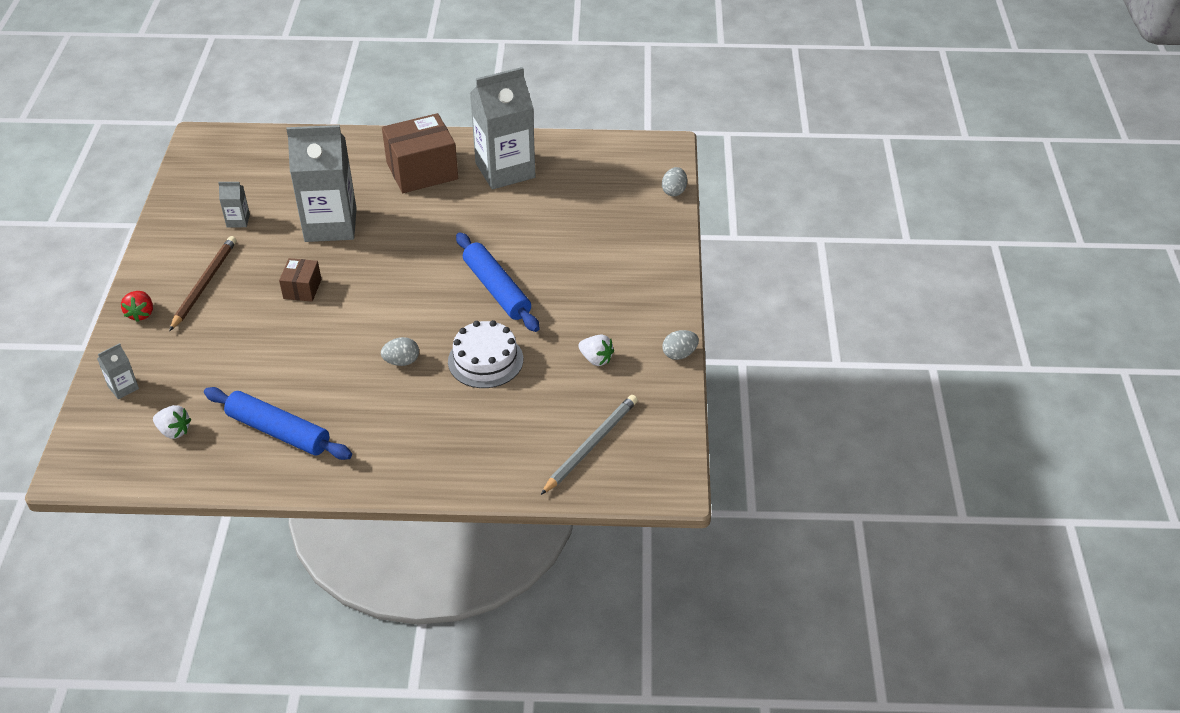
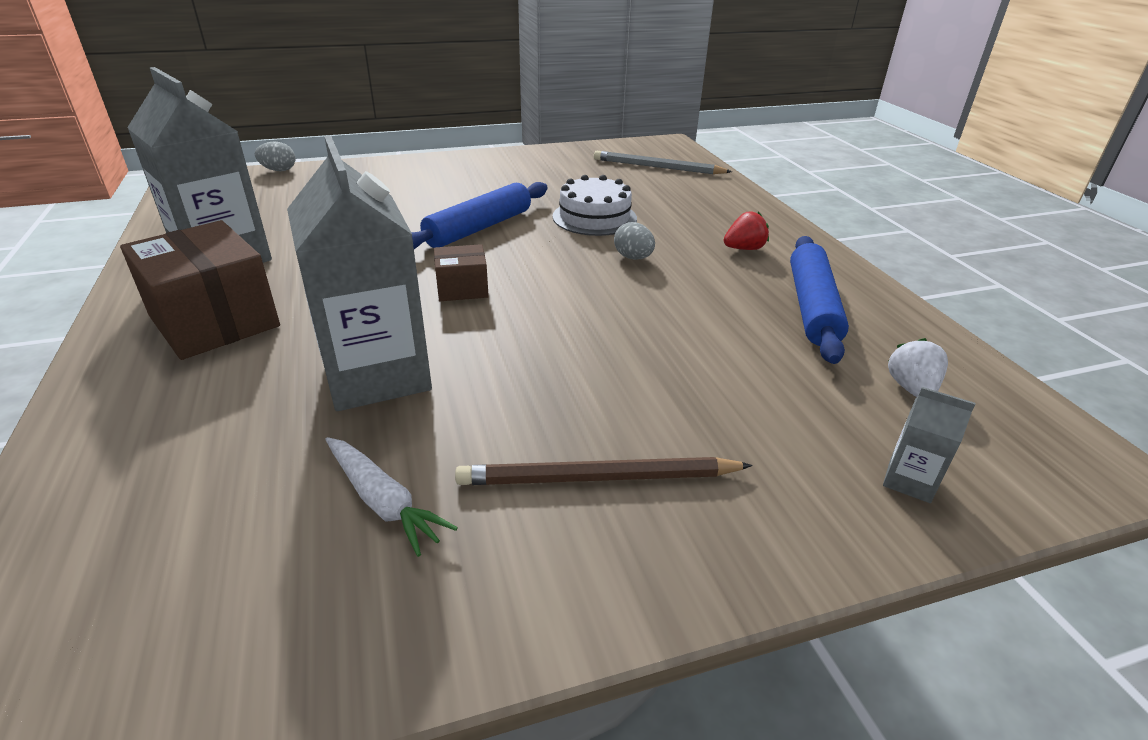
camera: 110 degrees left, 10 degrees down
red strawberry [121,291,153,322] -> red strawberry moved to [724,211,769,250]
grey carton [218,182,250,228] -> white carrot [325,437,458,557]
brown box [279,258,321,302] -> brown box moved to [434,244,489,301]
white strawberry [578,335,614,366] -> none
grey egg [663,330,699,360] -> none

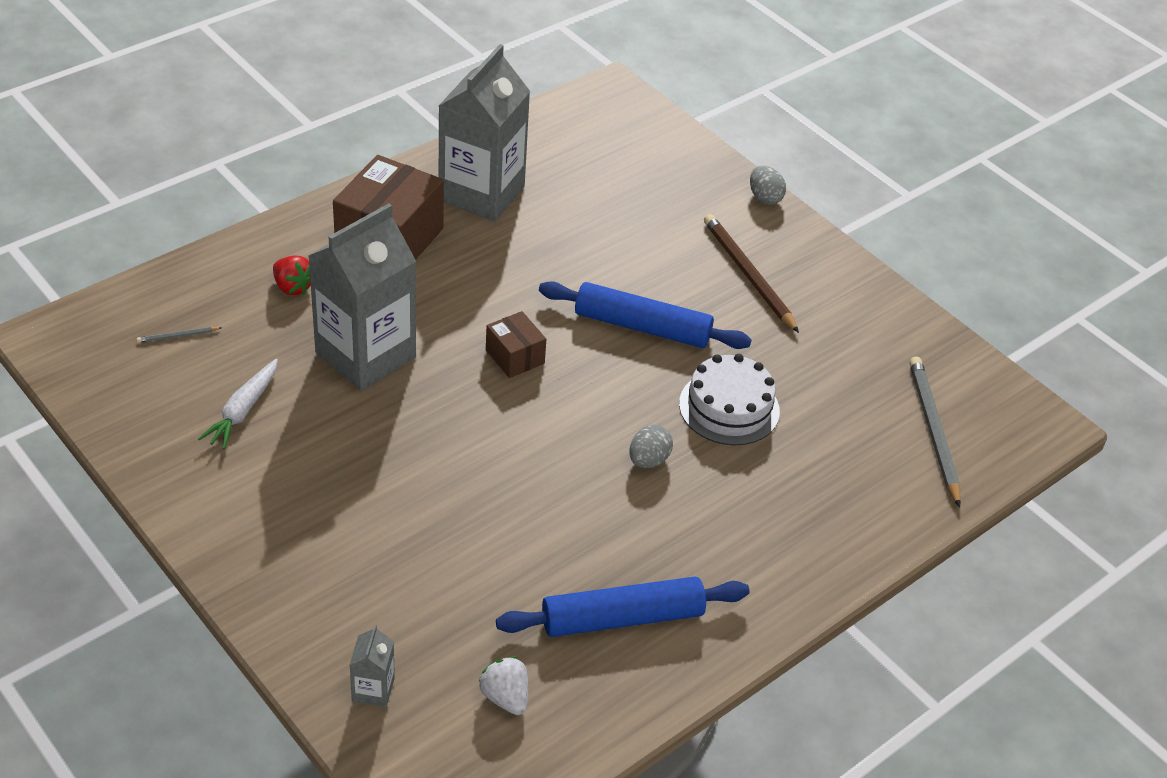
camera: 65 degrees right, 10 degrees up
grey egg [255,141,295,171] -> grey egg moved to [750,166,786,205]
brown pencil [455,457,752,485] -> brown pencil moved to [704,214,799,333]
red strawberry [724,211,769,250] -> red strawberry moved to [273,256,311,295]
white strawberry [888,338,948,397] -> white strawberry turned 105 degrees counterclockwise [478,656,528,715]
none -> grey pencil [136,327,222,343]

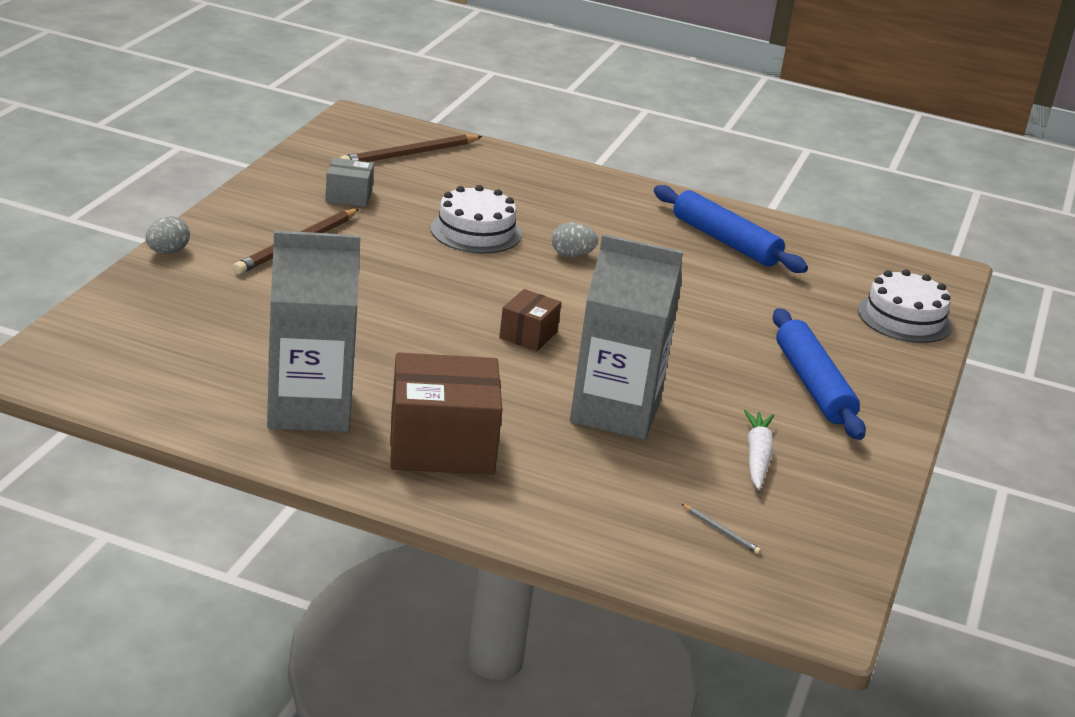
camera: 120 degrees left, 15 degrees down
white carrot [198,359,278,449] -> white carrot turned 75 degrees counterclockwise [744,410,774,490]
red strawberry [273,256,311,295] -> none
grey carton [350,624,395,707] -> white cake [858,269,952,343]
white strawberry [478,656,528,715] -> none
blue rolling pin [539,281,752,349] -> blue rolling pin moved to [773,308,866,440]
grey pencil [909,357,961,508] -> brown pencil [340,134,482,162]
none -> grey box [325,158,374,207]

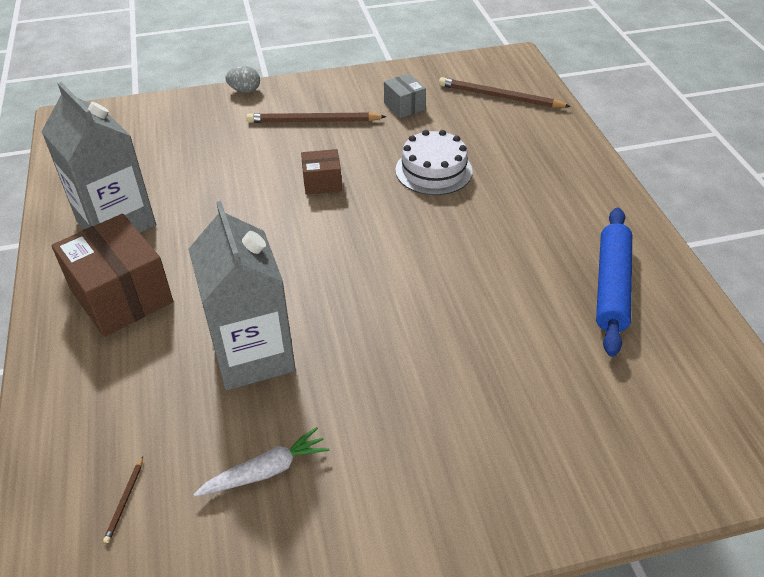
camera: 60 degrees right, 15 degrees up
brown box [499,289,561,351] -> brown box moved to [301,149,342,195]
grey egg [552,222,598,257] -> none
grey pencil [682,504,761,554] -> brown pencil [103,456,143,543]
blue rolling pin [773,308,866,440] -> none
white cake [858,269,952,343] -> none

